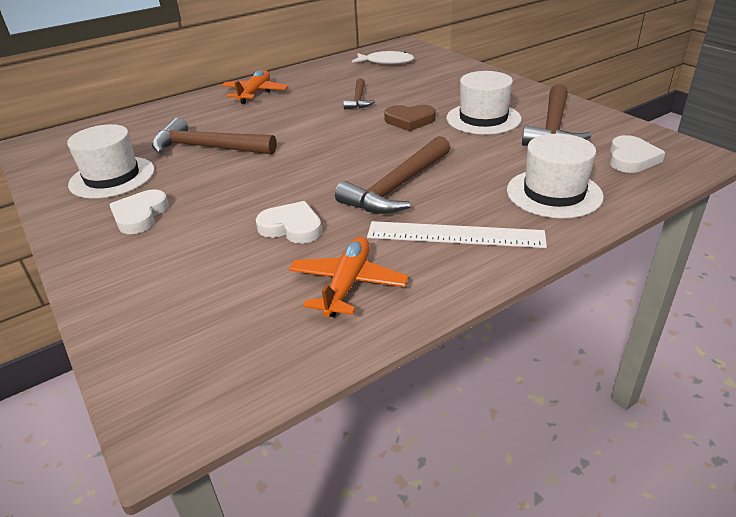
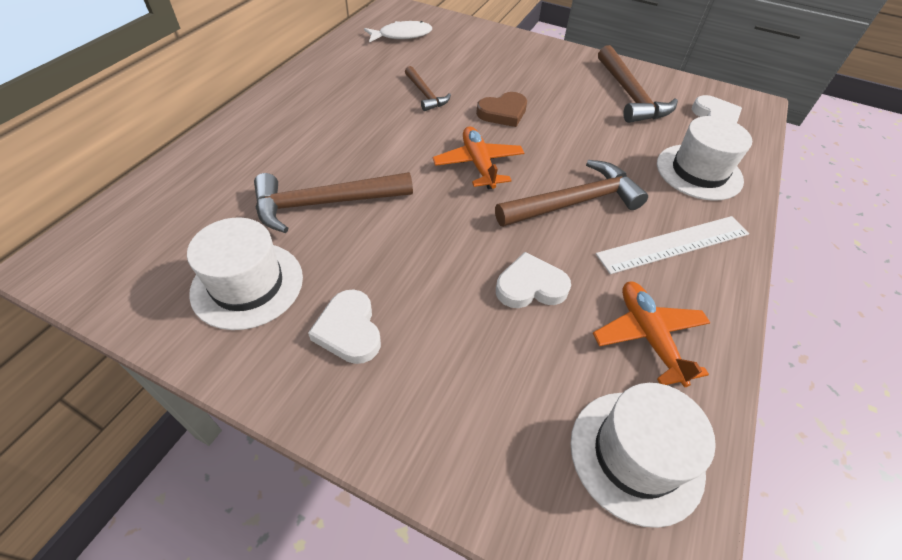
camera: 35 degrees left, 15 degrees up
orange plane [221,70,289,104] -> orange plane moved to [433,126,524,189]
brown hammer [335,136,450,214] -> brown hammer turned 120 degrees counterclockwise [495,160,648,227]
white hat [446,71,521,135] -> white hat moved to [570,383,716,528]

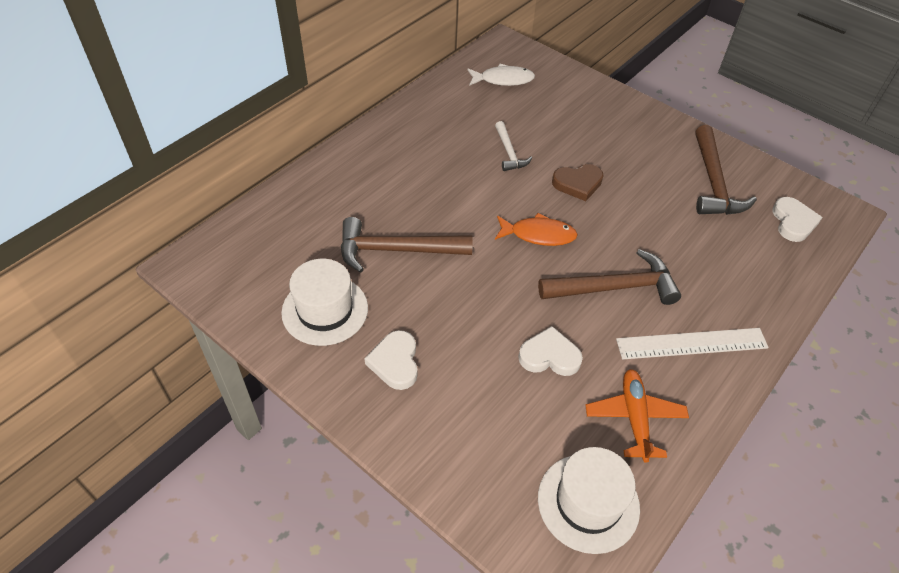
camera: 15 degrees right, 0 degrees up
brown hammer [405,66,451,111] -> white hammer [495,121,532,171]
orange plane [433,126,524,189] -> orange fish [495,213,578,246]
white hat [657,116,752,201] -> none

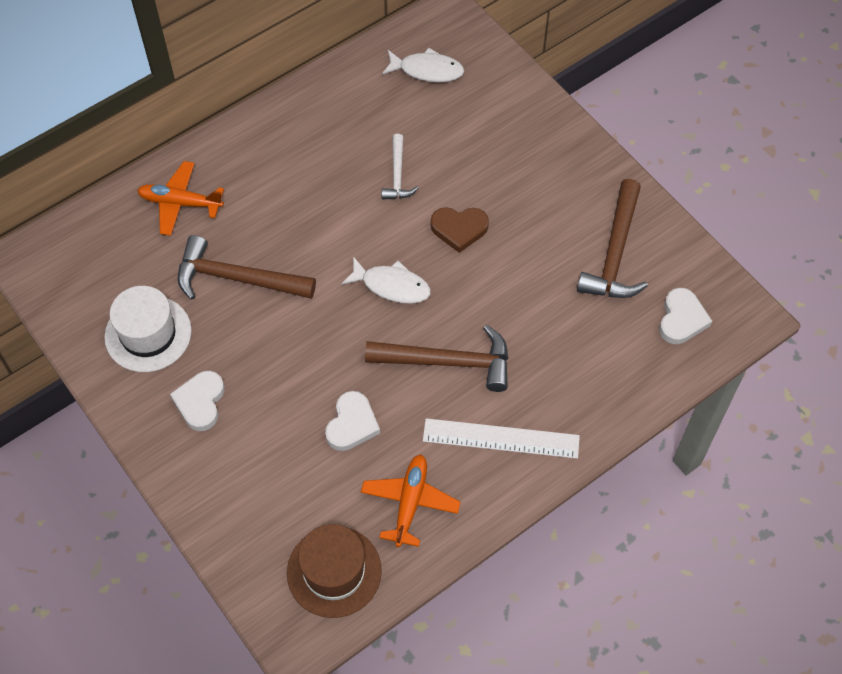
camera: 15 degrees right, 10 degrees up
orange fish [495,213,578,246] -> white fish [341,256,431,304]
white heart [518,326,583,376] -> white heart turned 90 degrees clockwise [325,391,380,451]
white hat [538,447,640,554] -> brown hat [287,524,382,618]
none -> orange plane [137,161,224,236]

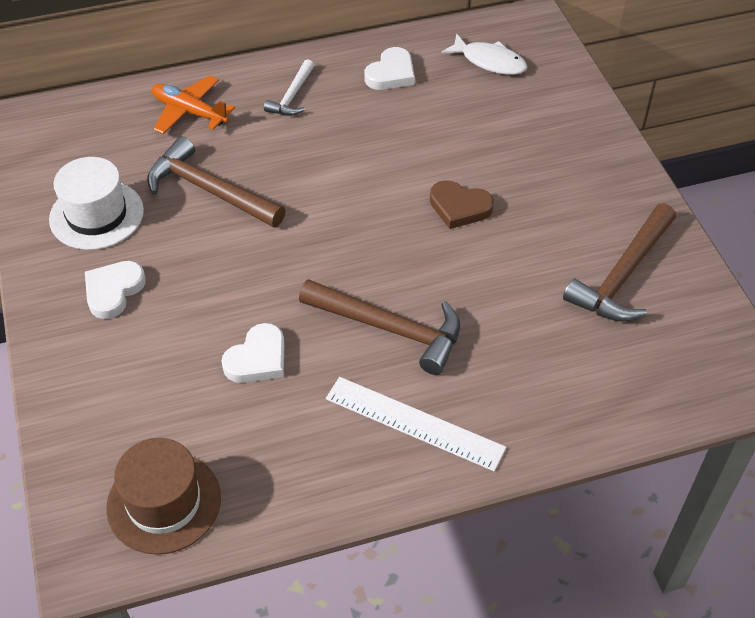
camera: 20 degrees right, 10 degrees down
white fish [341,256,431,304] -> none
orange plane [361,455,461,547] -> none
white hammer [382,134,418,200] -> white hammer moved to [264,59,314,116]
white heart [659,288,712,344] -> white heart moved to [365,47,415,90]

